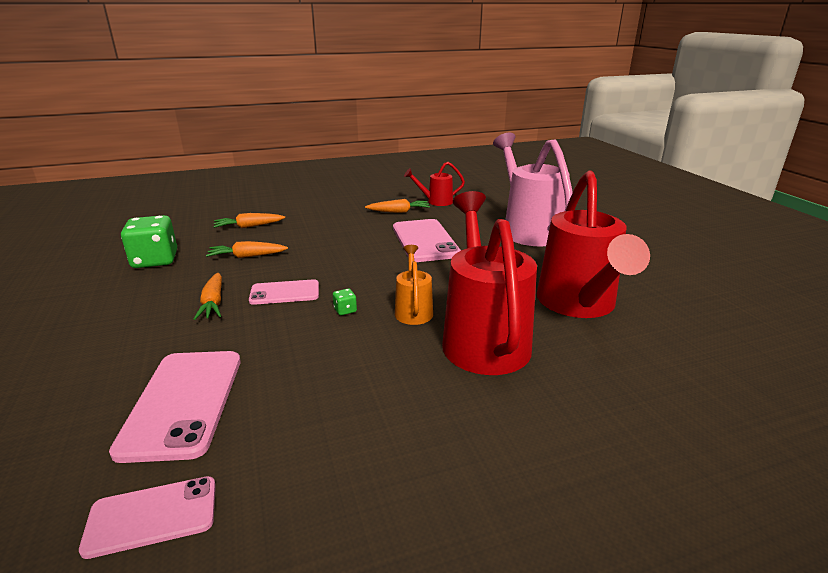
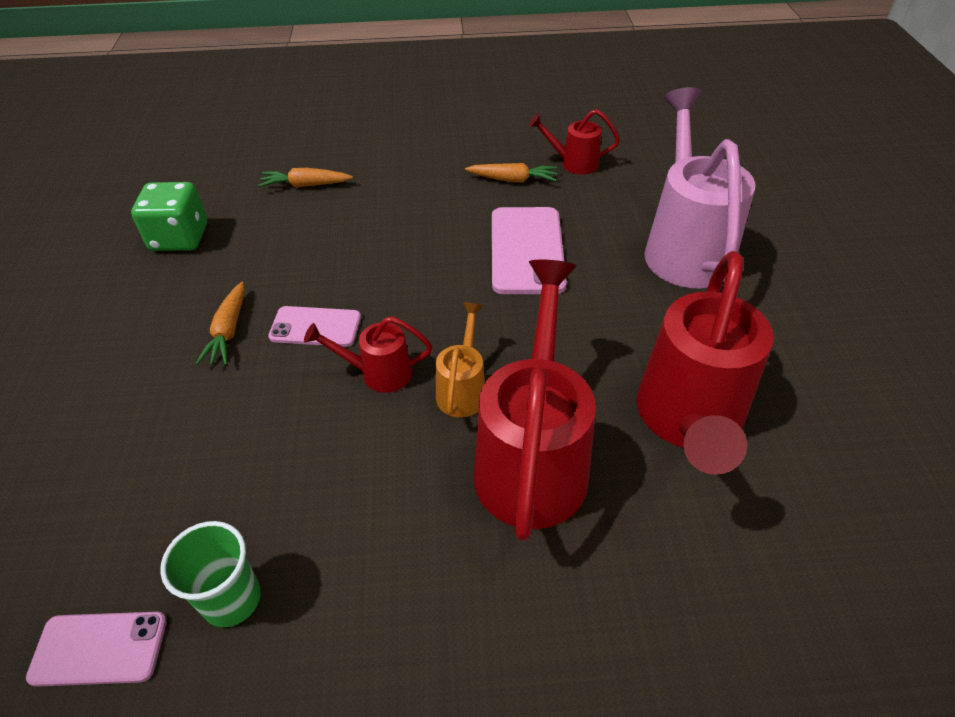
camera: 15 degrees right, 20 degrees up
pink phone [109,351,241,463] -> none
orange carrot [206,241,288,258] -> none
green dice [333,289,357,315] -> red watering can [304,316,432,393]
none -> green cup [160,521,261,627]

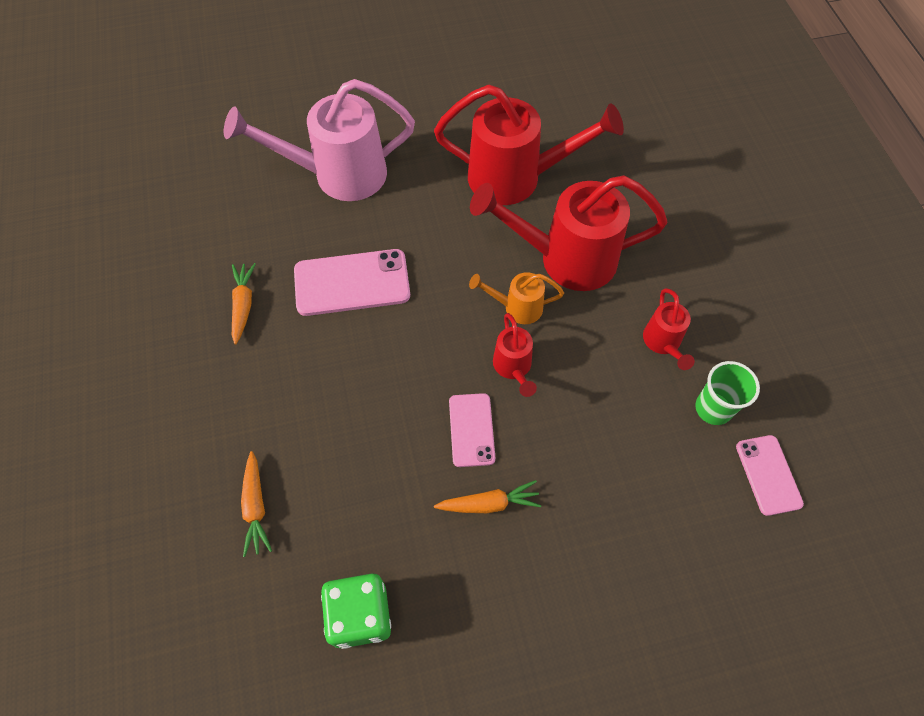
camera: 100 degrees left, 15 degrees up
red watering can [528,109,620,175] -> red watering can moved to [643,288,695,370]

